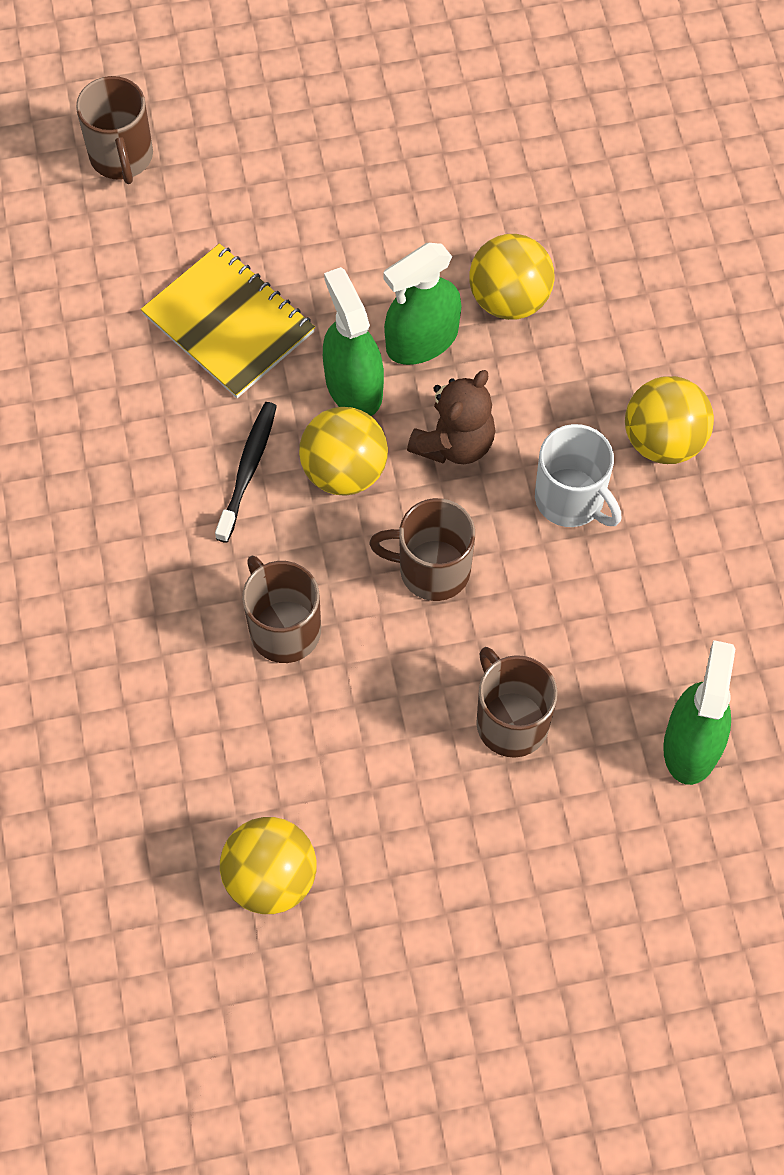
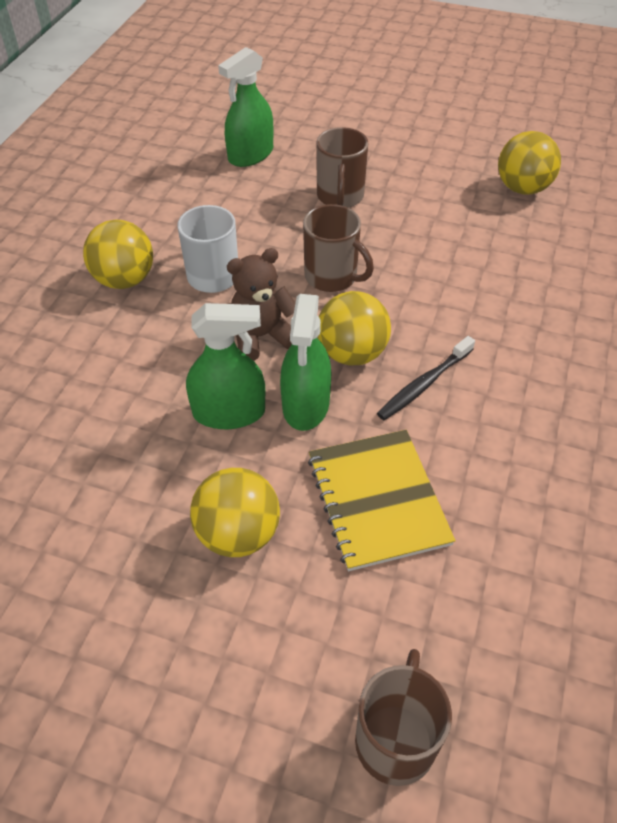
camera: 150 degrees left, 15 degrees down
brown mug [242,556,321,663] -> none
yellow ball [469,234,554,320] -> yellow ball moved to [190,468,280,557]

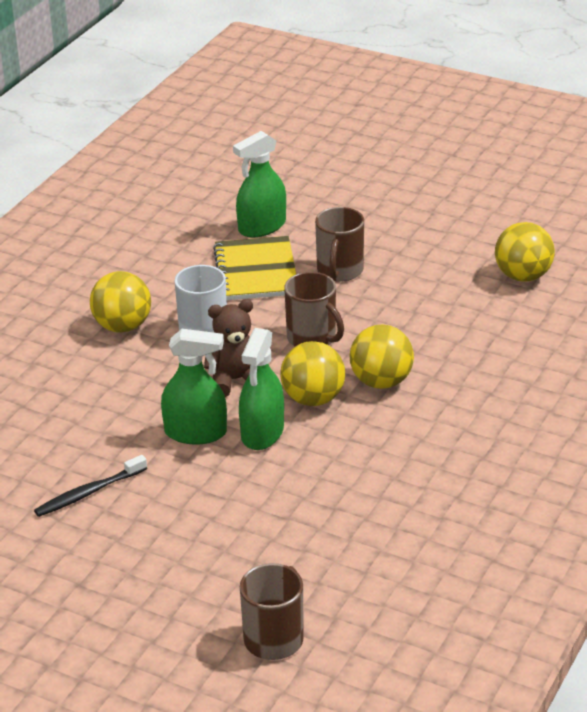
camera: 10 degrees right, 15 degrees down
yellow ball [190,468,280,557] -> yellow ball moved to [350,324,414,389]
yellow notebook [308,430,455,571] -> yellow notebook moved to [213,236,296,300]
black toothbrush [377,336,475,420] -> black toothbrush moved to [34,455,147,517]

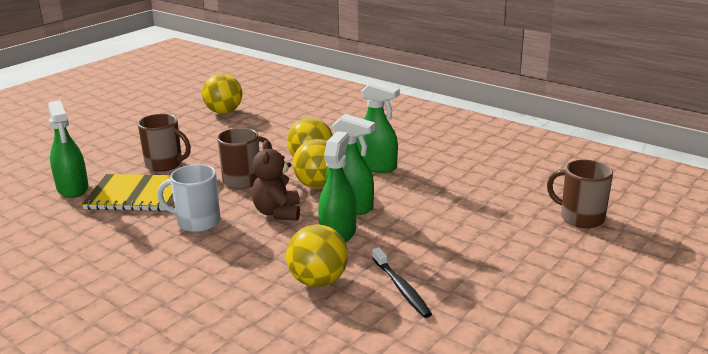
camera: 80 degrees left, 10 degrees down
yellow ball [90,271,151,332] -> yellow ball moved to [286,225,348,287]
none -> green spray bottle [357,81,400,173]

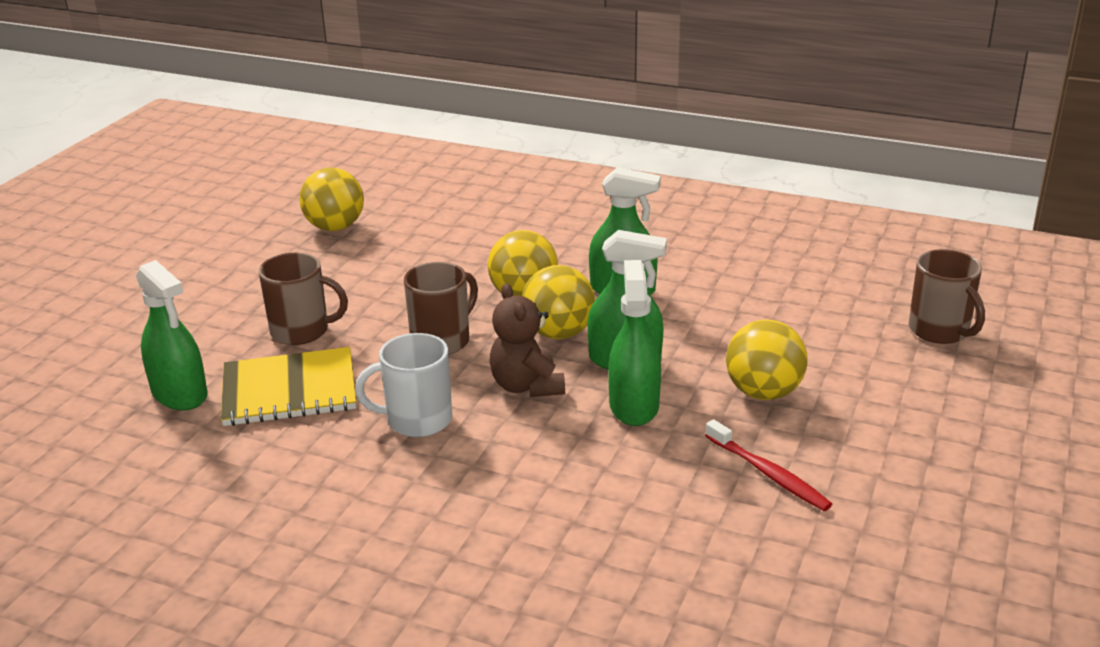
camera: 15 degrees left, 5 degrees up
yellow ball [286,225,348,287] -> yellow ball moved to [726,320,808,400]
black toothbrush [372,247,432,318] -> red toothbrush [705,419,832,511]
brown mug [547,160,613,228] -> brown mug turned 135 degrees counterclockwise [909,249,985,344]

